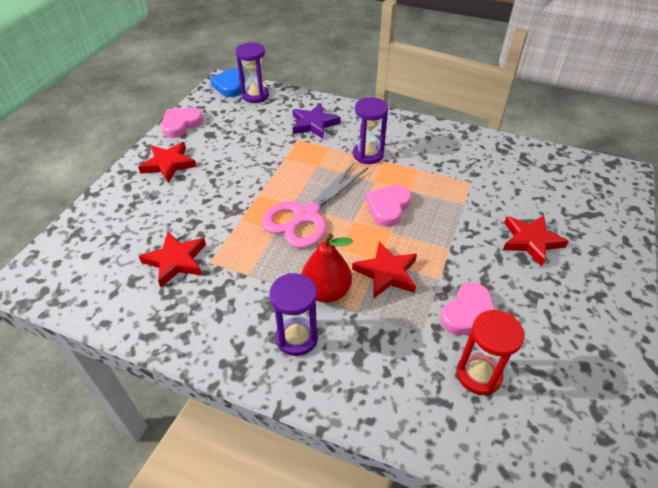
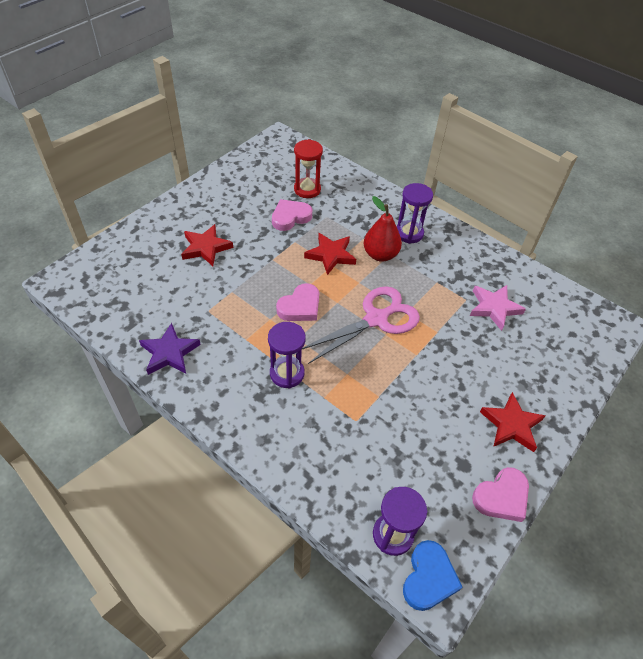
camera: 165 degrees left, 5 degrees up
red star [139,232,206,287] -> pink star [470,285,526,331]
purple star [292,103,341,139] -> purple star moved to [139,323,201,375]

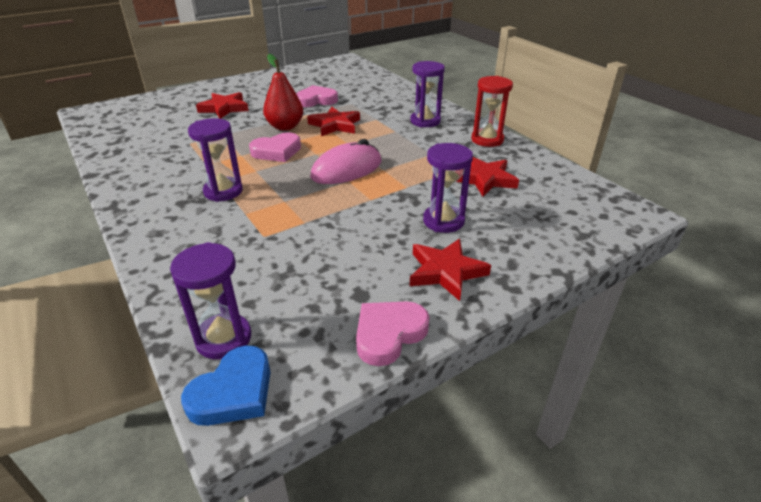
camera: 20 degrees right, 15 degrees down
purple star [139,323,201,375] -> none
red hourglass [294,139,323,198] -> red hourglass moved to [471,76,513,147]
pink scissors [302,286,420,364] -> pink mouse [310,139,381,184]
red pear [364,196,402,262] -> red pear moved to [263,54,303,131]
pink star [470,285,526,331] -> red star [456,157,519,196]
pink heart [472,467,529,522] -> pink heart turned 150 degrees clockwise [356,301,430,366]
none -> purple hourglass [423,143,473,233]

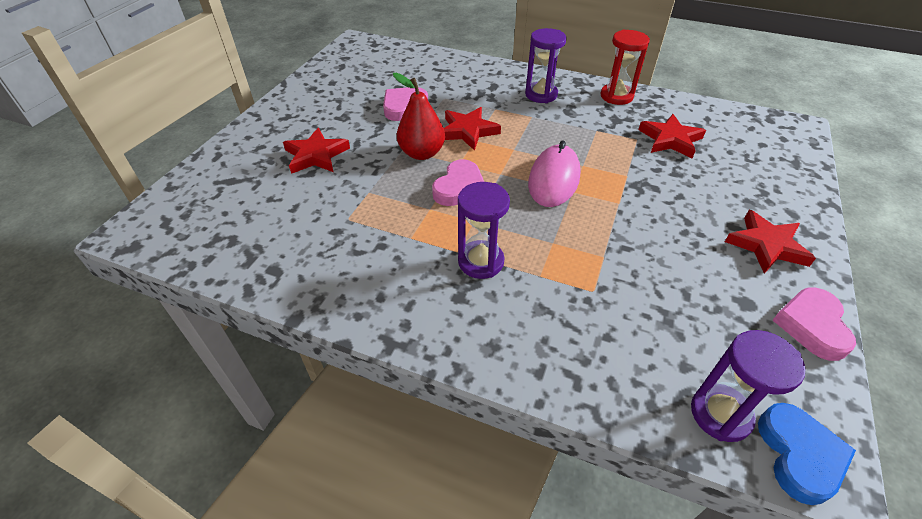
camera: 35 degrees left, 10 degrees up
purple hourglass [423,143,473,233] -> none

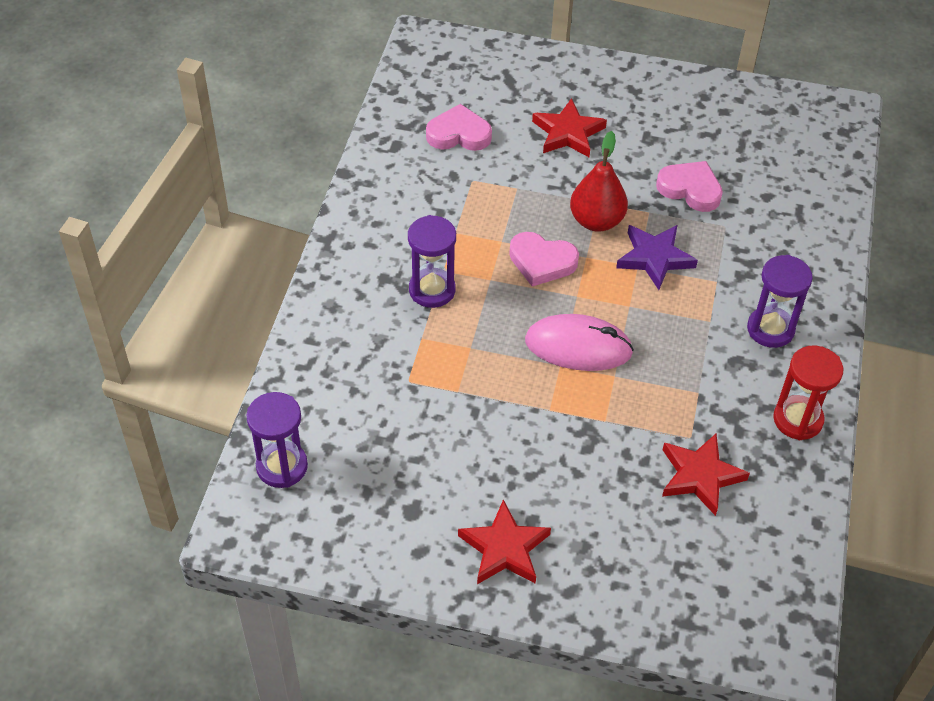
camera: 80 degrees right, 5 degrees up
red star [444,107,501,151] -> purple star [616,225,698,290]
blue heart [758,403,856,505] -> none
pink heart [773,287,856,361] -> pink heart moved to [426,104,492,151]

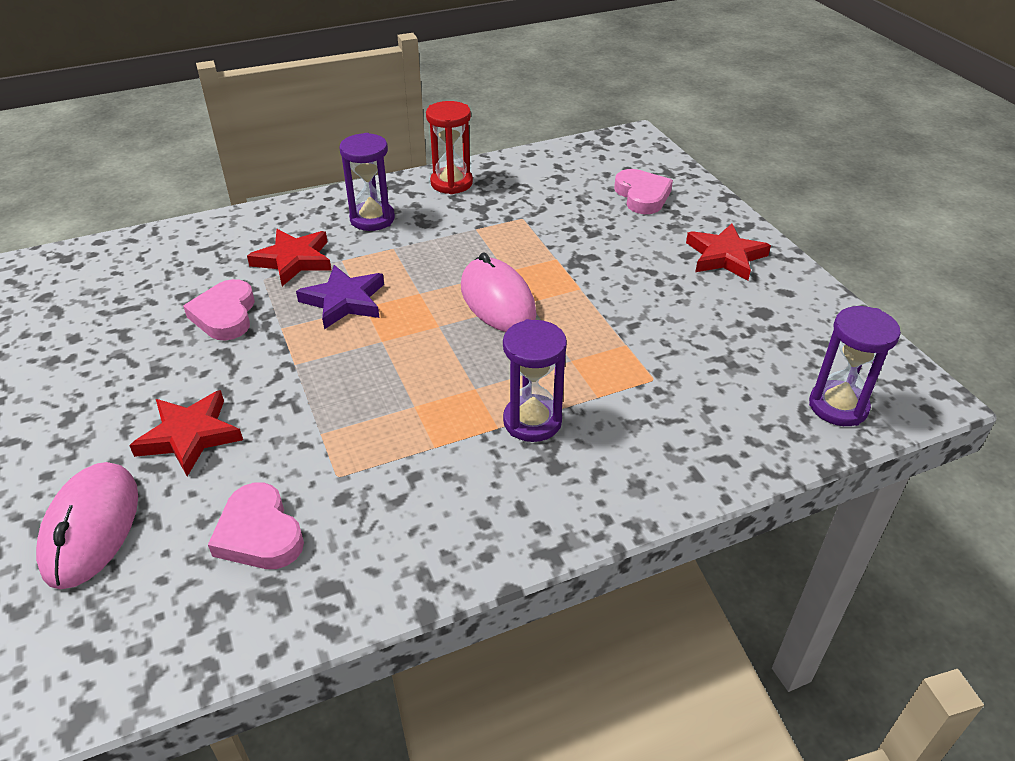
camera: 125 degrees left, 10 degrees down
pink heart [509,232,579,287] -> pink heart moved to [614,169,673,214]
red pear [570,131,628,232] -> none
red star [662,434,750,516] -> red star moved to [247,229,332,286]
none -> pink mouse [36,462,138,589]

